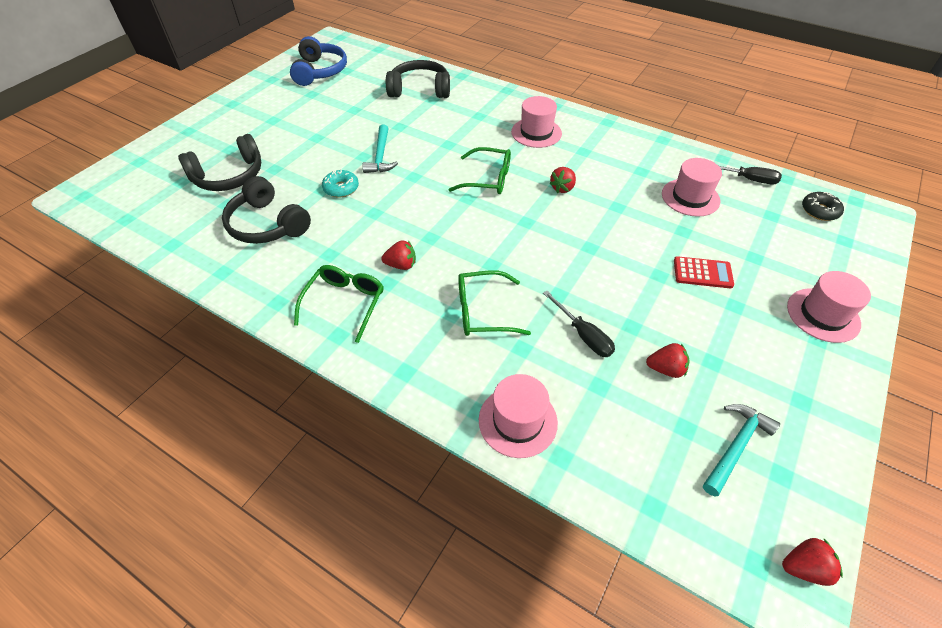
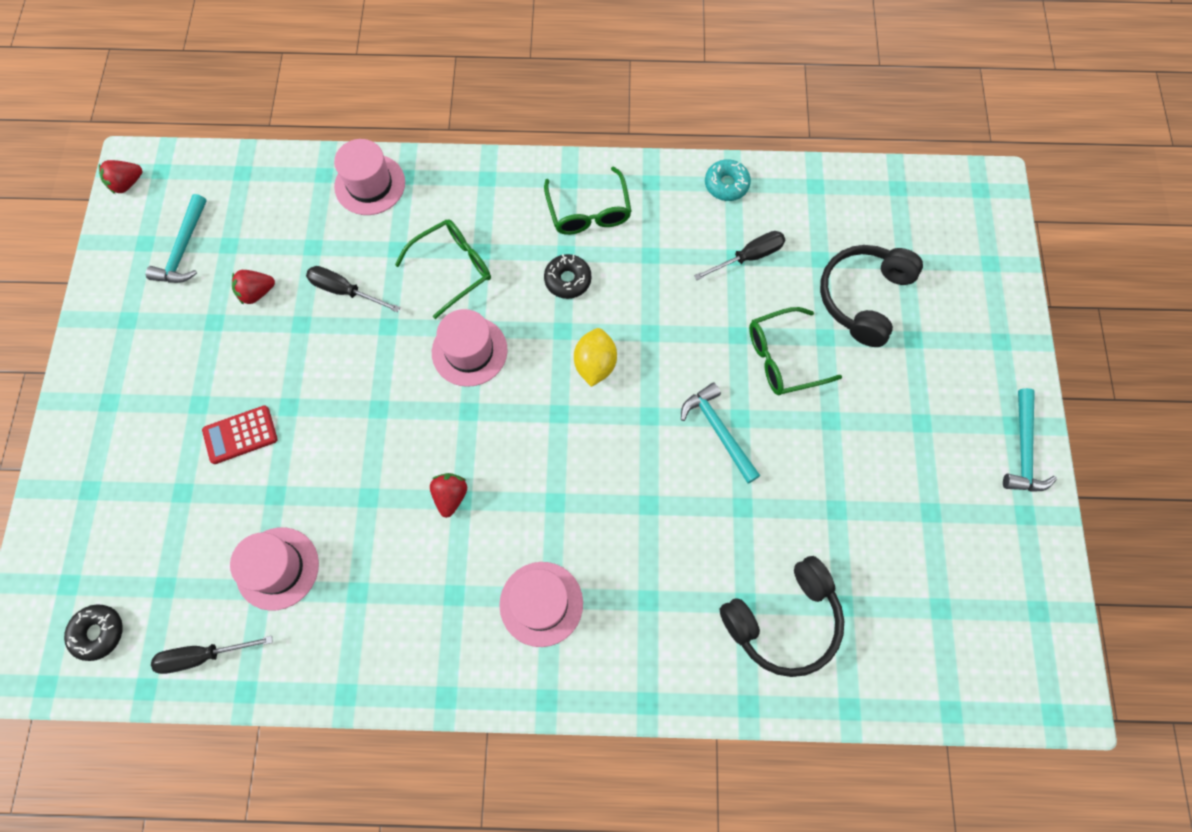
camera: 150 degrees right, 20 degrees up
black headphones [222,176,311,244] -> black screwdriver [694,231,785,280]
blue headphones [290,36,347,86] -> none
turquoise donut [322,169,359,197] -> turquoise donut moved to [705,159,751,201]
red strawberry [381,241,416,270] -> black donut [544,254,591,299]
green glasses [448,147,511,194] -> green glasses moved to [749,307,842,395]
pink hat [787,271,871,343] -> pink hat moved to [432,309,508,387]
none -> yellow lemon [574,328,617,387]
none -> turquoise hammer [1003,388,1057,492]

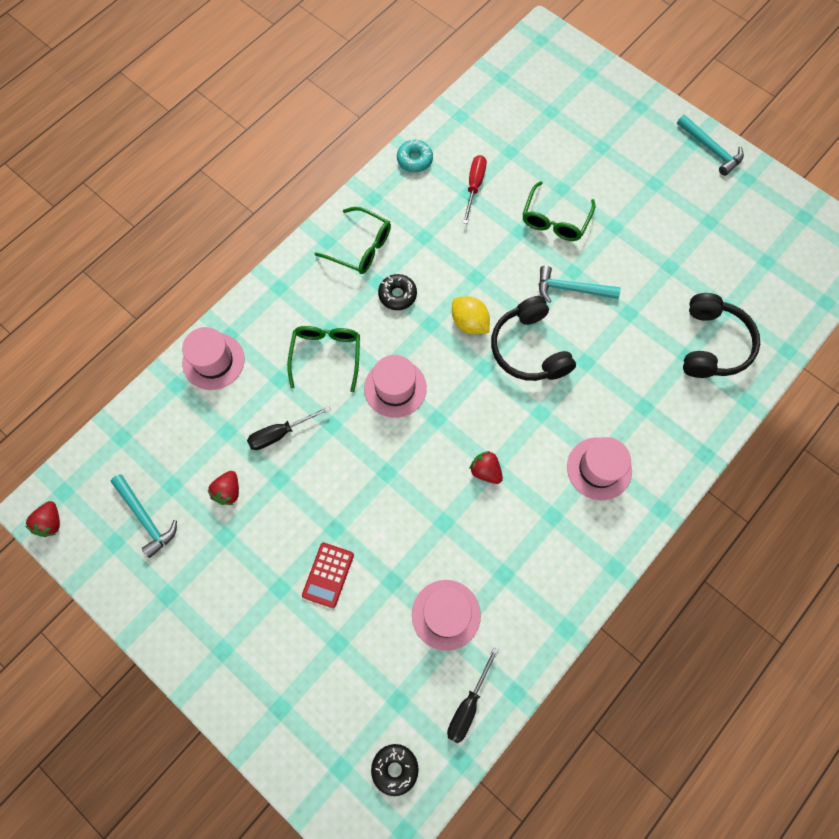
camera: 50 degrees left, 0 degrees up
black screwdriver [694,231,785,280] -> red screwdriver [463,155,487,224]
black headphones [820,245,923,347] -> black headphones moved to [491,296,576,381]

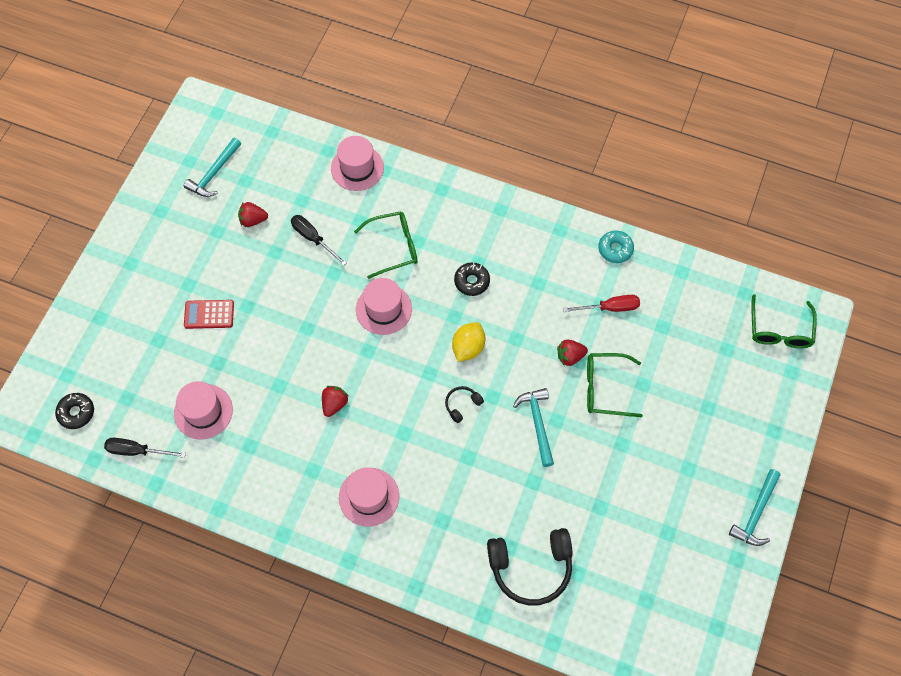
camera: 70 degrees right, 5 degrees down
red strawberry [25,501,60,537] -> red strawberry moved to [557,340,588,366]
green glasses [315,207,391,274] -> green glasses moved to [751,294,817,348]
black headphones [491,296,576,381] -> black headphones [445,386,484,423], size x0.46

